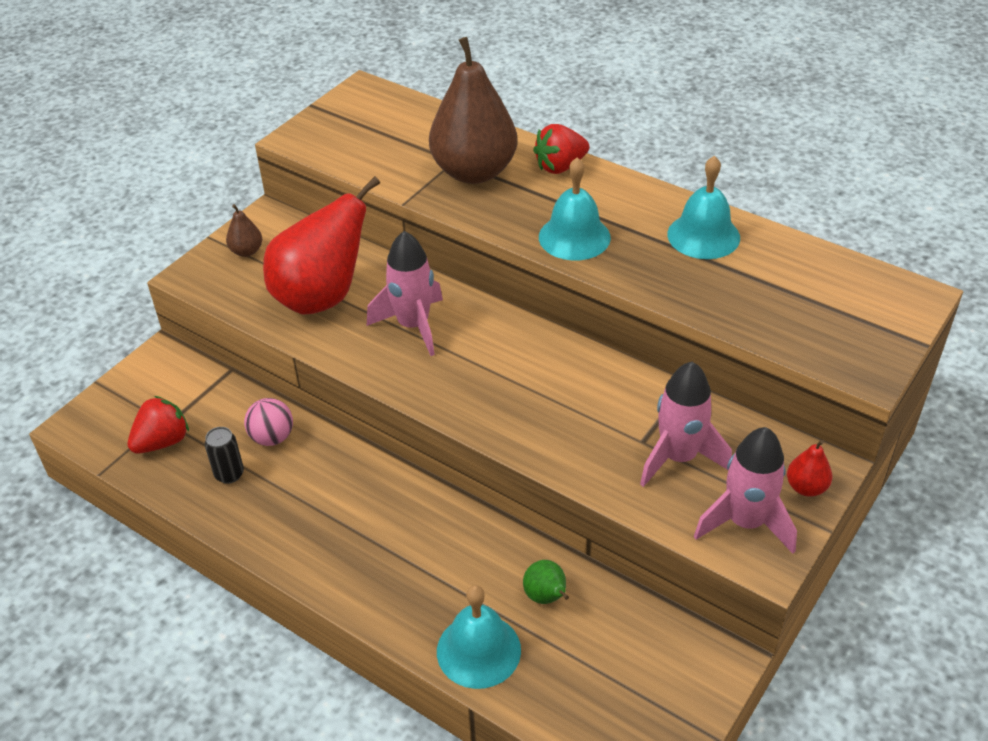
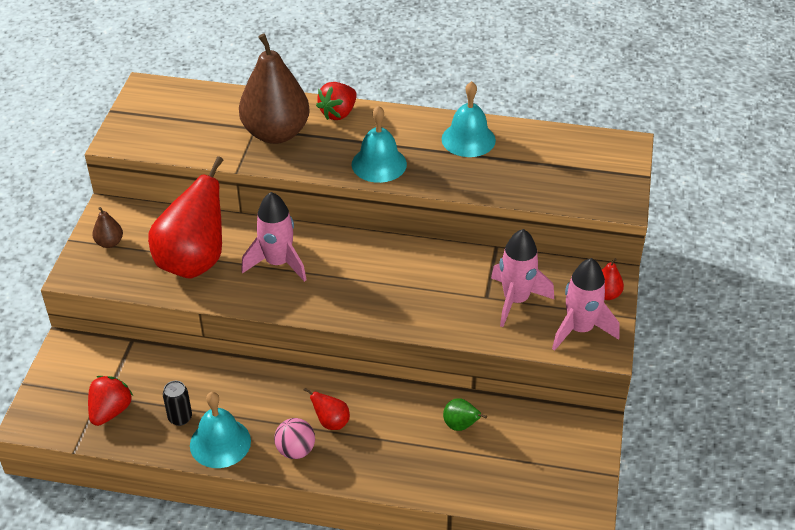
camera: 25 degrees left, 0 degrees up
pink ball [244,398,293,446] -> pink ball moved to [274,418,315,459]
turquoise bell [437,585,521,689] -> turquoise bell moved to [190,392,251,468]
none -> red pear [304,388,350,430]

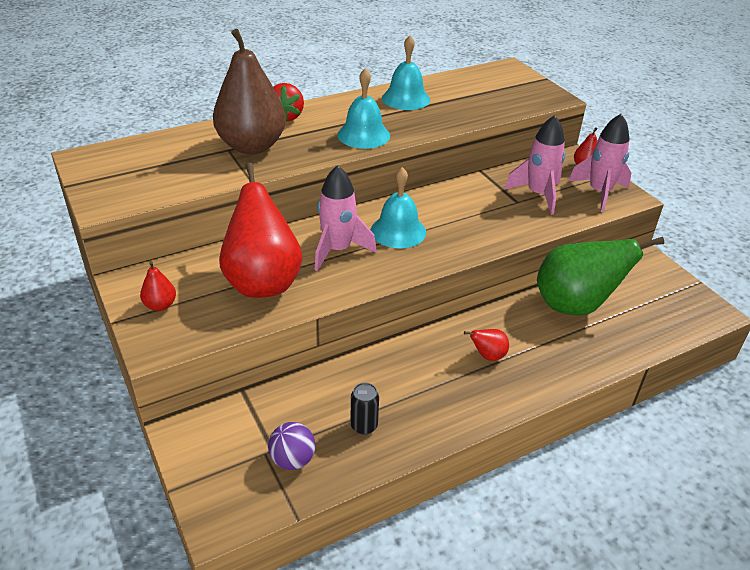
camera: 40 degrees left, 5 degrees down
red strawberry [88,376,133,426] -> purple ball [268,422,315,470]
brown pear [92,207,123,248] -> red pear [140,261,176,311]
turquoise bell [190,392,251,468] -> turquoise bell moved to [371,167,426,248]
pink ball [274,418,315,459] -> none
green pear [443,398,487,431] -> green pear [537,237,664,316], size x2.41

